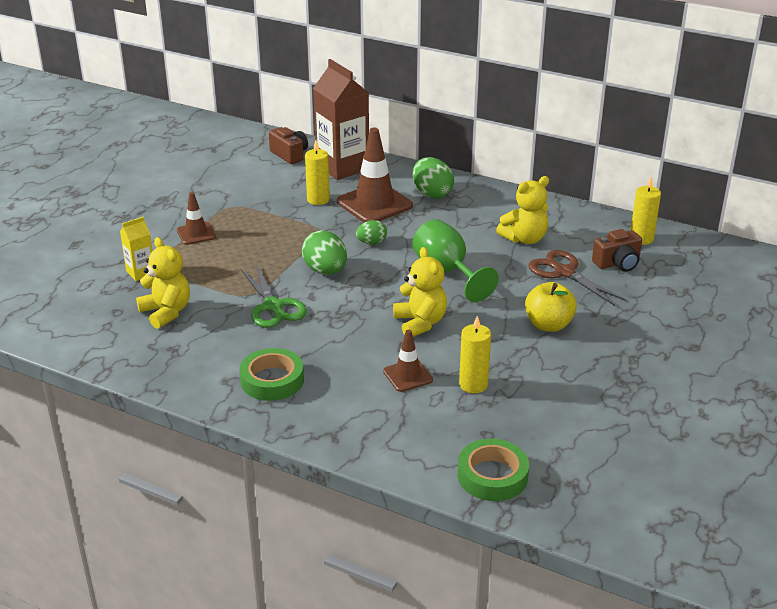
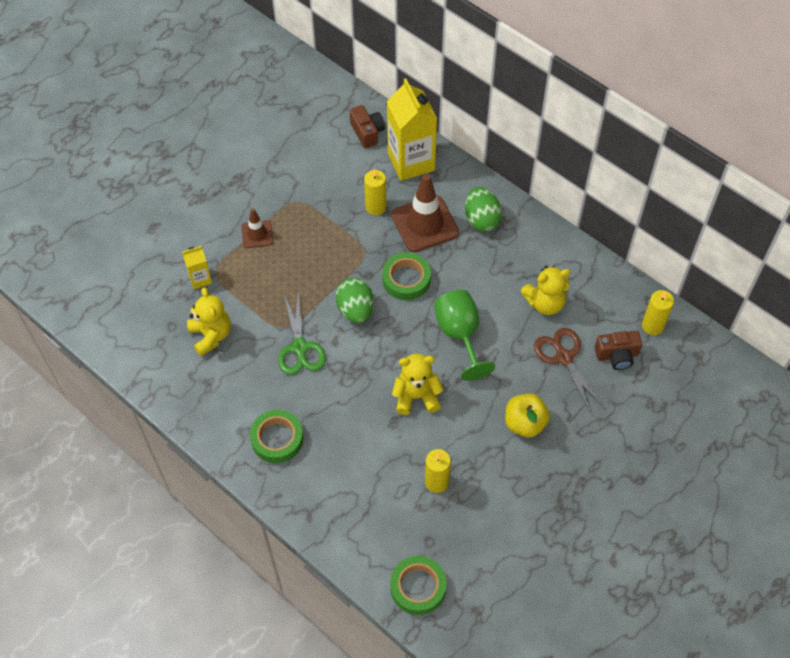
camera: 15 degrees right, 25 degrees up
brown carton [313,59,369,180] -> yellow carton [387,78,437,181]
green egg [356,220,387,244] -> green tape [382,253,431,300]
brown traffic cone [383,330,433,392] -> none
yellow teddy bear [393,247,447,337] -> yellow teddy bear turned 90 degrees counterclockwise [392,354,444,415]

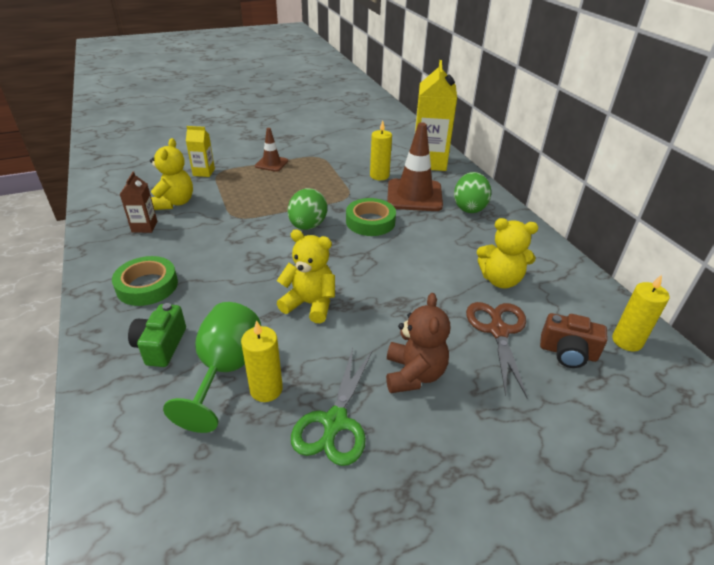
camera: 25 degrees right, 20 degrees down
green scissors [278,292,326,375] -> green scissors moved to [291,348,373,466]
brown camera [350,105,385,148] -> none
green tape [390,556,447,615] -> none
green goblet [434,290,495,381] -> green goblet moved to [163,302,261,433]
yellow apple [505,393,550,437] -> brown teddy bear [386,293,450,393]
none -> brown carton [119,171,157,233]
none -> green camera [128,303,186,367]

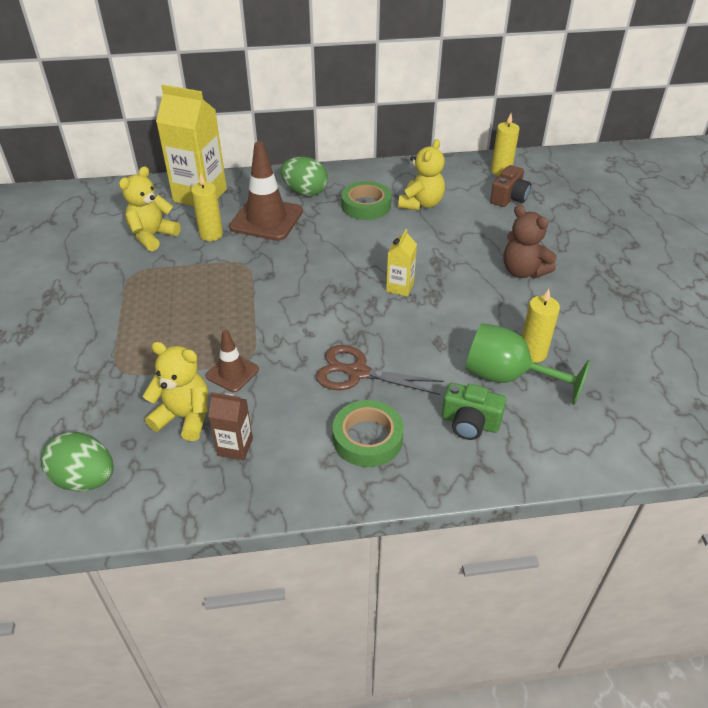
camera: 75 degrees left, 5 degrees up
yellow carton [186,126,215,177] -> yellow carton moved to [386,229,417,297]
brown traffic cone [255,128,288,172] -> brown traffic cone moved to [205,330,259,392]
yellow teddy bear [277,229,335,323] -> yellow teddy bear moved to [119,166,181,251]
green egg [288,188,327,230] -> green egg moved to [41,432,114,491]
green scissors [291,348,373,466] -> none
green tape [346,198,396,236] -> green tape moved to [341,181,391,220]
brown teddy bear [386,293,450,393] -> brown teddy bear turned 150 degrees counterclockwise [503,205,557,278]
brown scissors [466,302,527,398] -> brown scissors moved to [316,345,444,395]

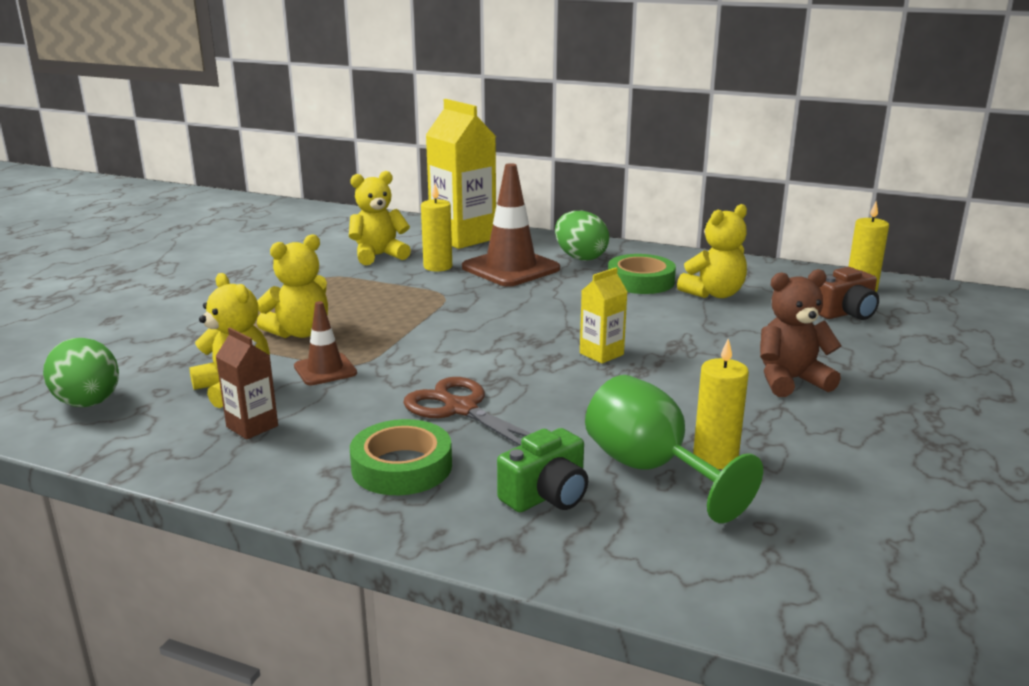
camera: 30 degrees right, 20 degrees down
green camera [442,383,506,440] -> green camera turned 90 degrees counterclockwise [497,428,588,512]
brown teddy bear [503,205,557,278] -> brown teddy bear turned 90 degrees clockwise [760,269,841,397]
none -> yellow teddy bear [257,234,328,338]

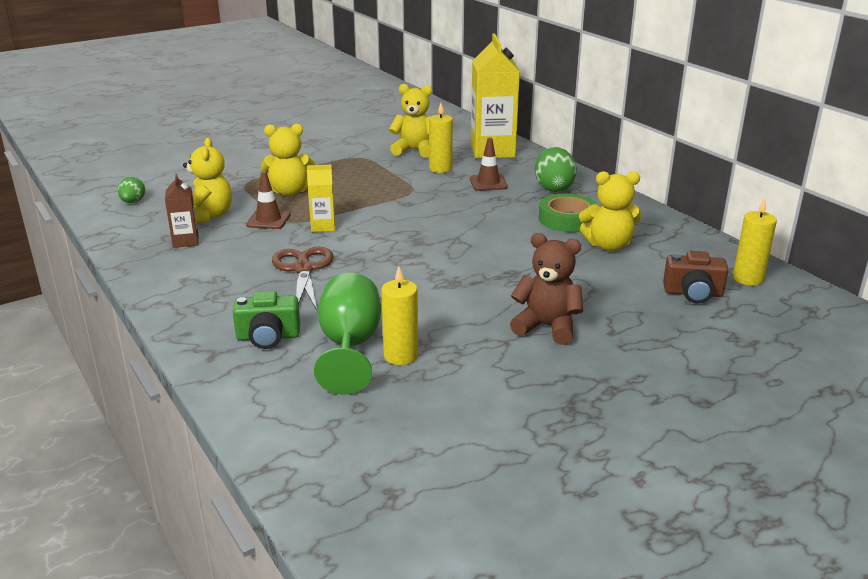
camera: 35 degrees right, 5 degrees up
green egg [43,338,119,407] -> green egg [118,177,145,203], size x0.60
green tape [350,419,452,495] -> none
brown traffic cone [462,163,560,287] -> brown traffic cone [470,138,508,191], size x0.54
yellow carton [580,267,627,364] -> yellow carton moved to [307,165,335,232]

